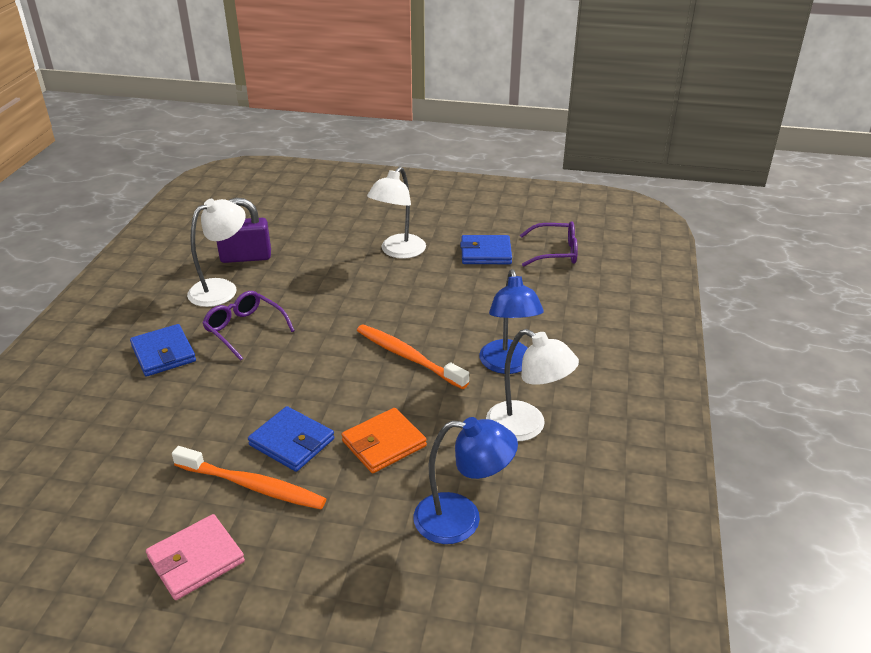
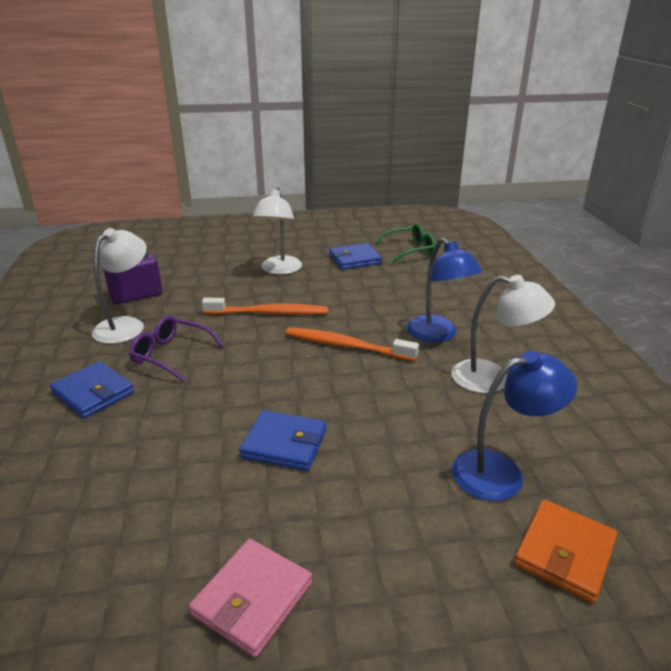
camera: 20 degrees left, 5 degrees down
orange toothbrush [172,446,326,509] -> orange toothbrush moved to [202,298,328,315]
orange wallet [341,408,427,473] -> orange wallet moved to [514,500,618,603]
purple glasses [520,221,578,267] -> green glasses [374,224,435,263]

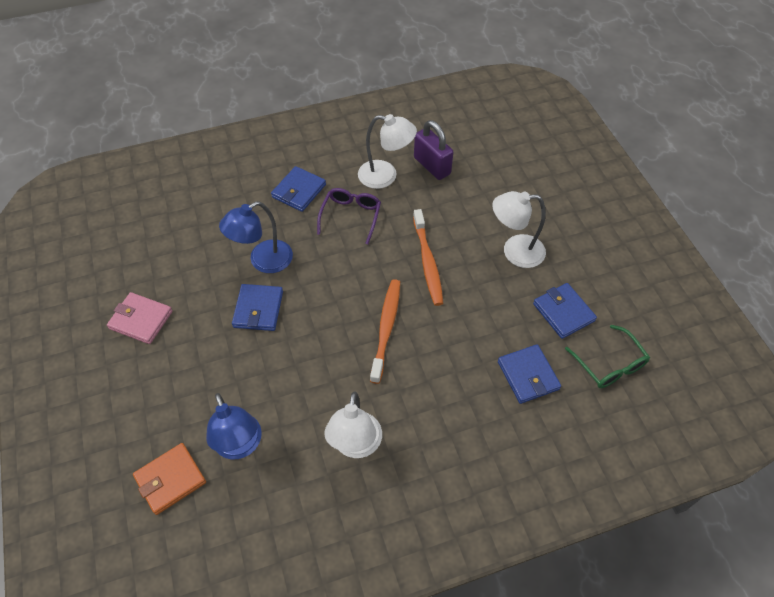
camera: 80 degrees right, 25 degrees up
blue lamp [407,238,482,342] -> blue lamp moved to [219,201,293,273]
orange wallet [514,500,618,603] -> orange wallet turned 60 degrees counterclockwise [133,443,206,515]
none -> blue wallet [498,344,561,404]

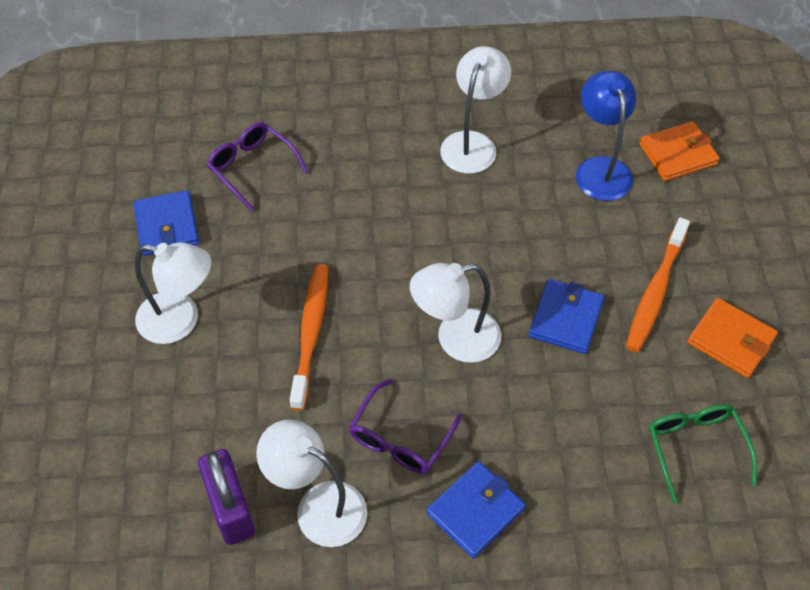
camera: 165 degrees left, 0 degrees up
pink wallet [107,292,173,344] -> orange wallet [687,298,778,378]
blue lamp [219,201,293,273] -> none
orange toothbrush [370,279,400,384] -> orange toothbrush moved to [626,217,690,352]
blue wallet [498,344,561,404] -> purple glasses [207,122,308,212]
green glasses [565,325,650,388] -> green glasses moved to [649,404,757,504]
none -> white lamp [410,263,501,363]

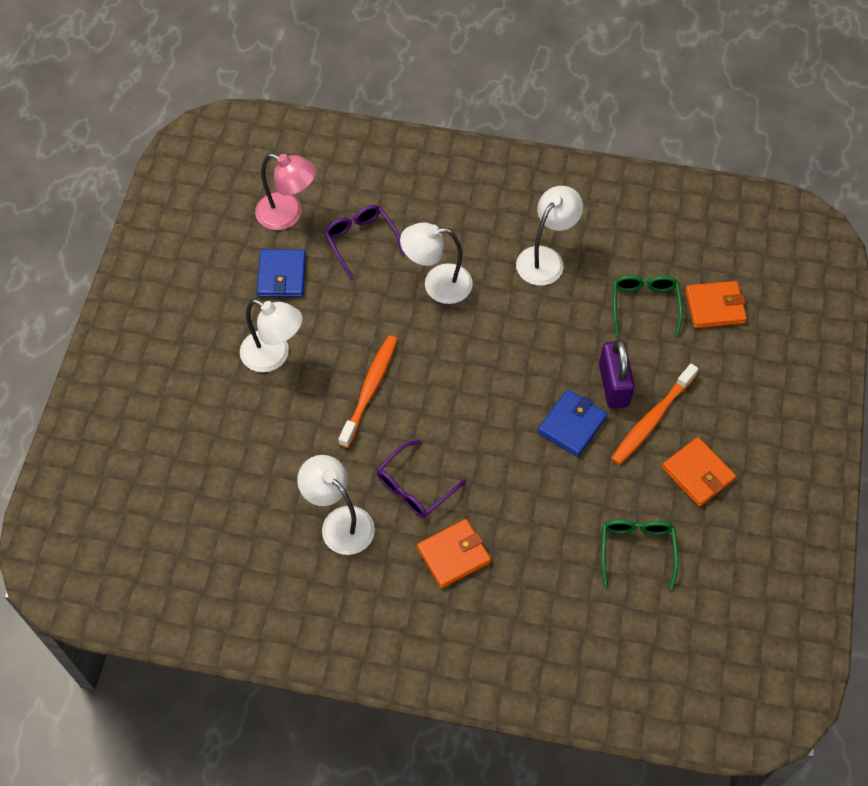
camera: 15 degrees right, 5 degrees up
purple padlock [198,449,255,545] -> purple padlock moved to [599,339,635,409]
white lamp [410,263,501,363] -> white lamp moved to [400,222,473,304]
blue wallet [427,461,526,559] -> orange wallet [417,519,491,588]
blue lamp [576,71,636,201] -> green glasses [613,275,683,336]
none -> pink lamp [255,153,316,230]

